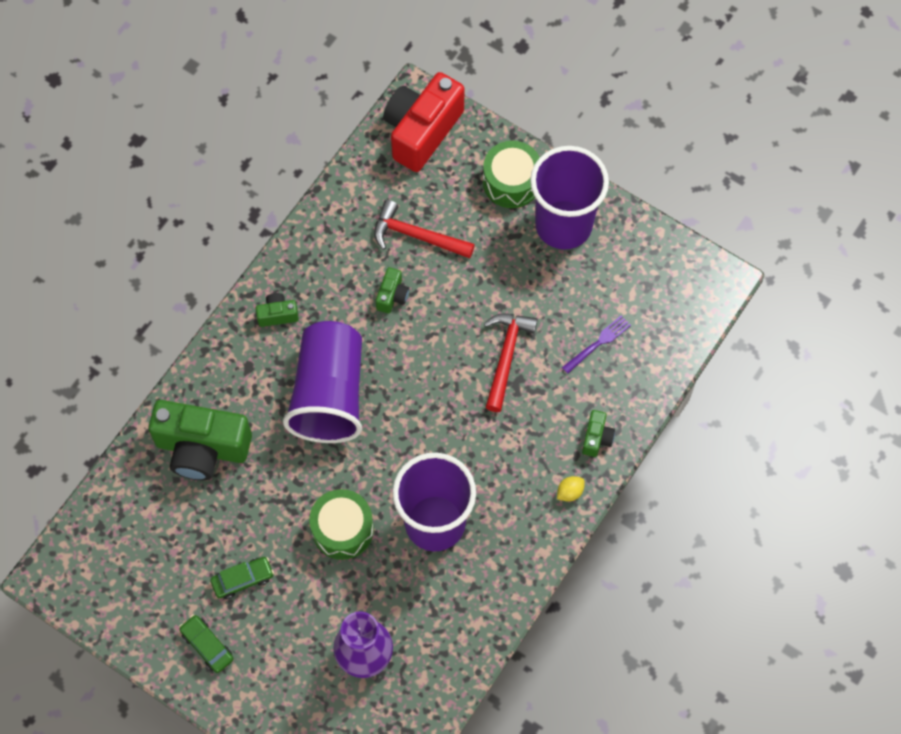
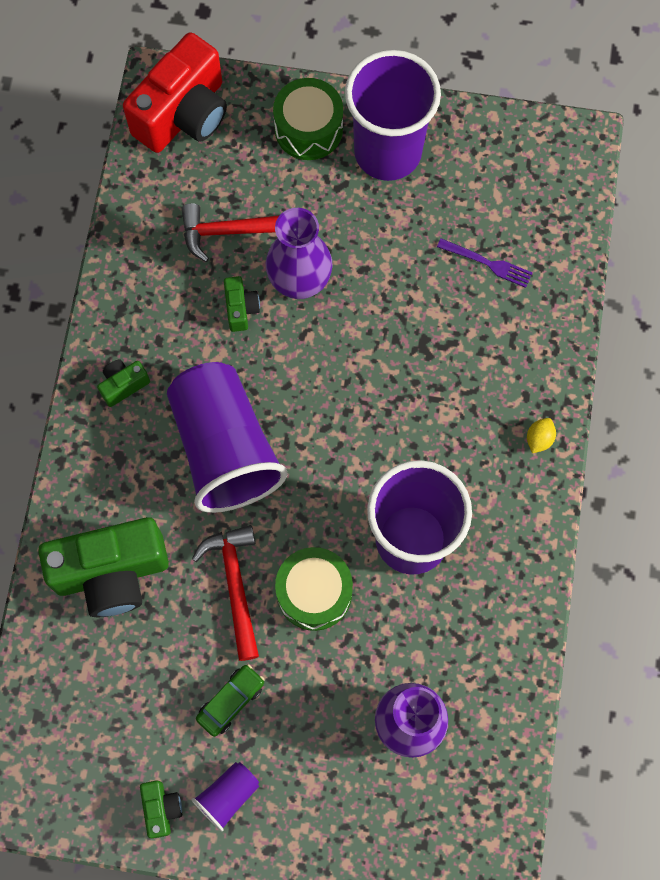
camera: 25 degrees left, 5 degrees up
green car [179,614,234,673] -> purple cup [192,762,259,832]
red camera [383,72,464,172] -> red camera turned 150 degrees counterclockwise [123,32,227,153]
red hammer [484,314,538,412] -> red hammer moved to [192,525,259,661]
purple fork [562,315,631,374] -> purple fork turned 90 degrees clockwise [437,238,532,288]
green camera [582,410,615,457] -> green camera moved to [140,780,182,838]
none -> purple vase [266,208,333,299]

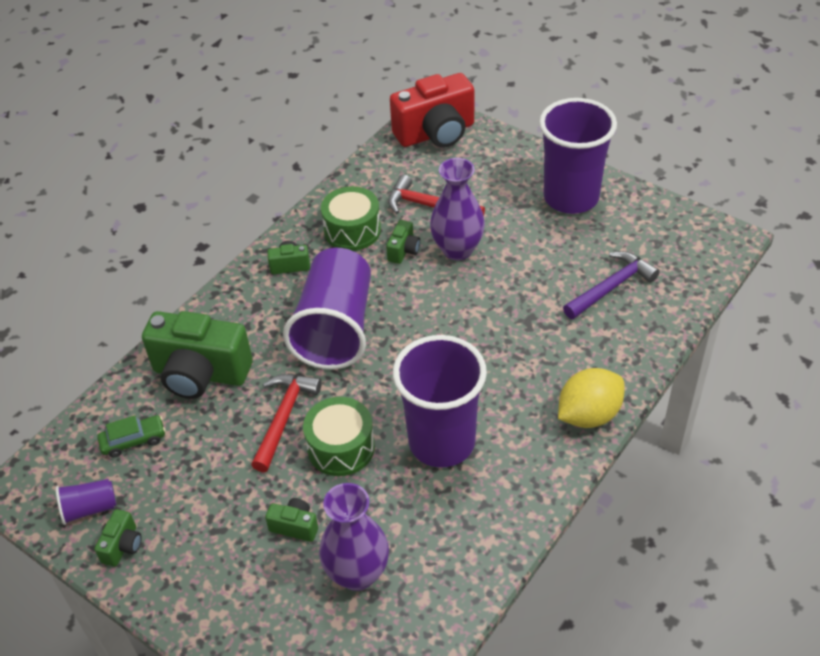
camera: 30 degrees right, 25 degrees down
purple cup [192,762,259,832] -> purple cup moved to [56,479,116,525]
green car [196,664,265,737] -> green car moved to [97,415,166,458]
green drum [273,78,343,160] -> green drum moved to [321,186,381,251]
purple fork [437,238,532,288] -> purple hammer [563,251,660,319]
yellow lemon [527,418,556,453] -> yellow lemon [558,368,625,428], size x2.22
none -> green camera [265,498,318,542]

